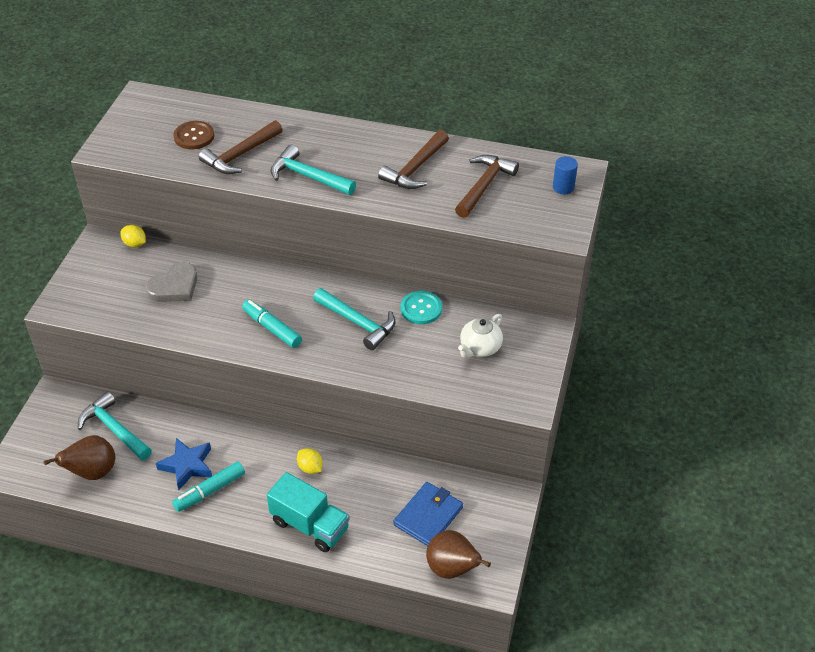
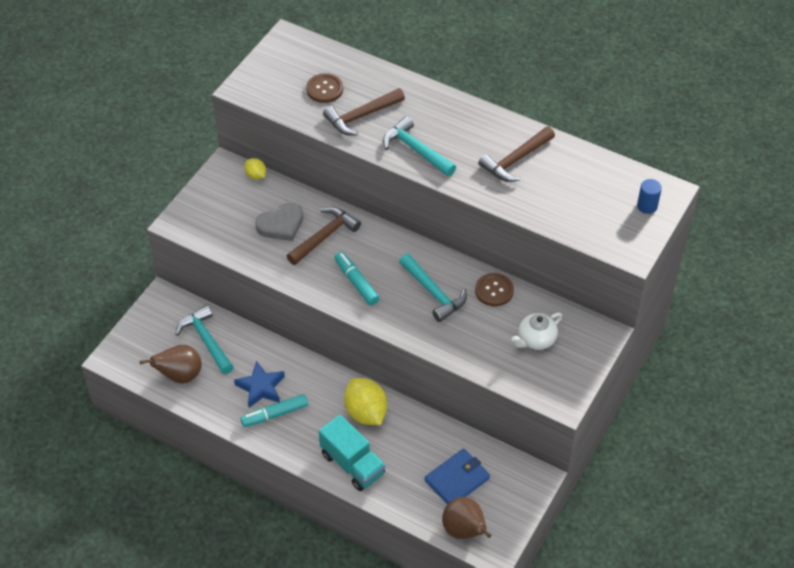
camera: 15 degrees right, 5 degrees up
yellow lemon [297,448,323,474] -> yellow lemon [344,378,387,425], size x1.95
turquoise button [400,291,442,324] -> brown button [475,273,514,306]
brown hammer [455,155,519,218] -> brown hammer moved to [287,207,361,265]

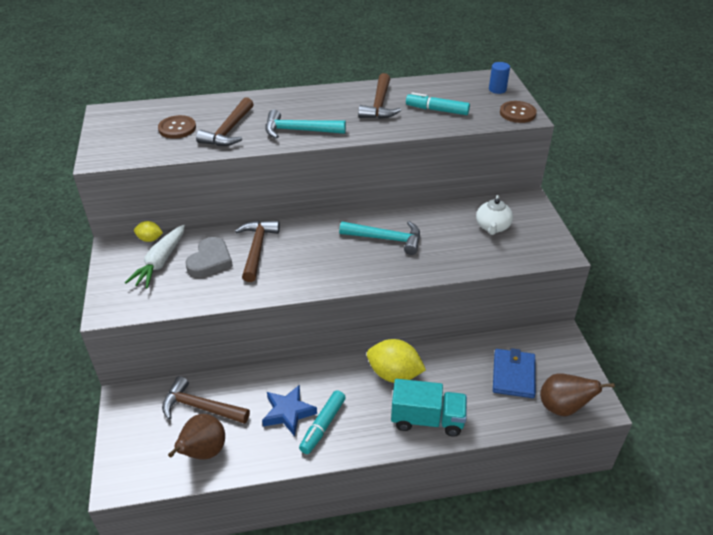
camera: 40 degrees left, 10 degrees down
turquoise hammer [176,305,234,374] -> brown hammer [162,376,250,424]
turquoise marker [335,252,379,306] -> turquoise marker moved to [406,92,470,115]
brown button [475,273,514,306] -> brown button moved to [500,101,537,123]
none -> white carrot [125,225,185,289]

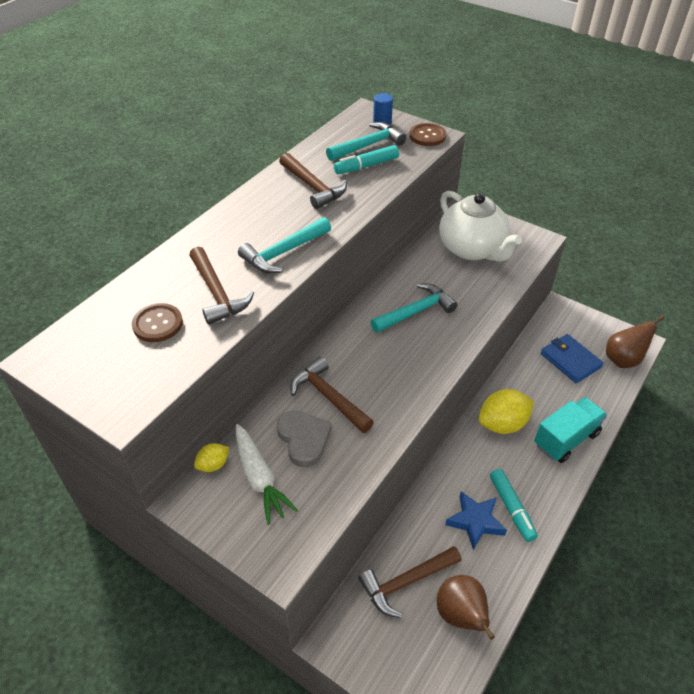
camera: 45 degrees left, 5 degrees up
white teapot [476,195,513,235] -> white teapot [439,191,522,261], size x1.89
none -> turquoise hammer [326,122,406,161]

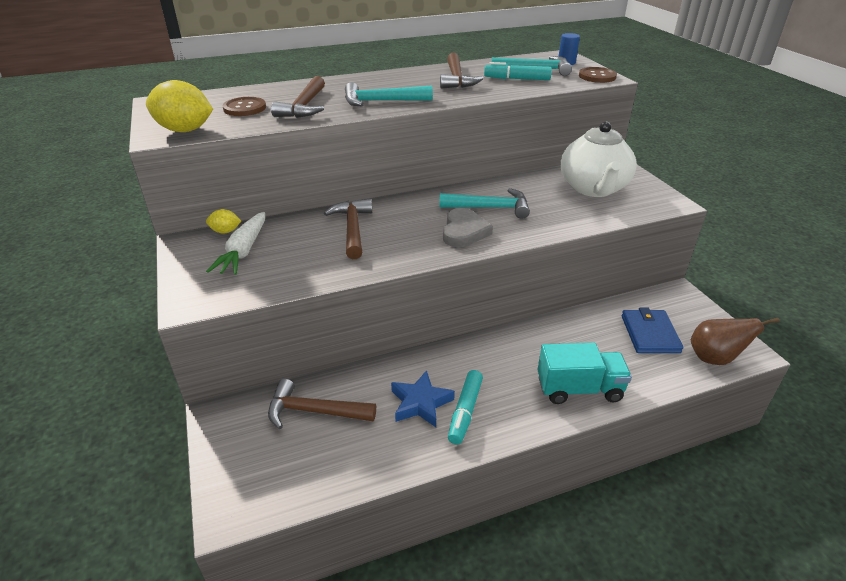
camera: 35 degrees right, 10 degrees down
grey heart [277,411,332,467] -> grey heart moved to [443,208,493,247]
brown pear [436,575,495,640] -> none
yellow lemon [479,389,534,434] -> yellow lemon moved to [146,80,213,132]

